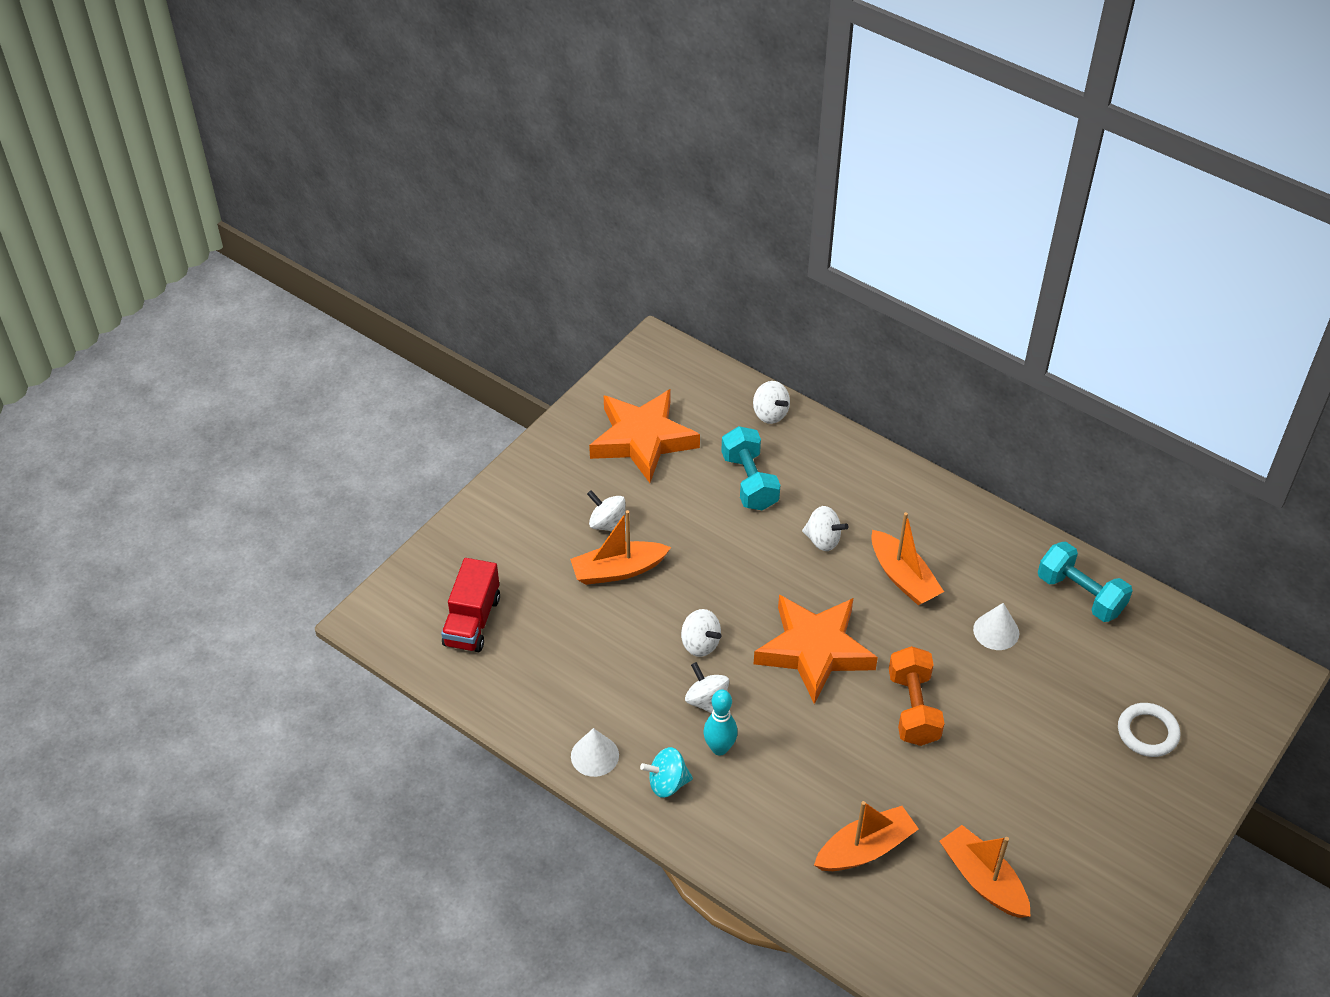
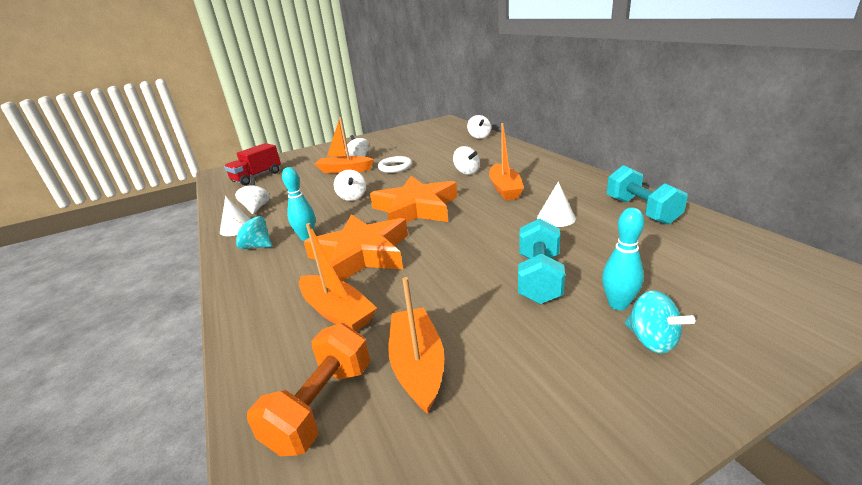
camera: 30 degrees right, 20 degrees down
orange star [589,389,700,483] -> orange star moved to [304,214,408,281]
white spinning top [685,662,729,714] -> white spinning top moved to [235,179,270,214]
turquoise dumbbell [721,426,780,511] -> turquoise dumbbell moved to [518,219,565,304]
orange boat [814,801,919,871] -> orange boat turned 45 degrees clockwise [299,223,377,331]
orange dumbbell [889,646,945,746] -> orange dumbbell moved to [247,323,370,456]
white ring [1118,703,1180,757] -> white ring moved to [378,156,412,173]
none -> turquoise bowling pin [602,207,644,310]
none -> turquoise spinning top [625,290,696,353]

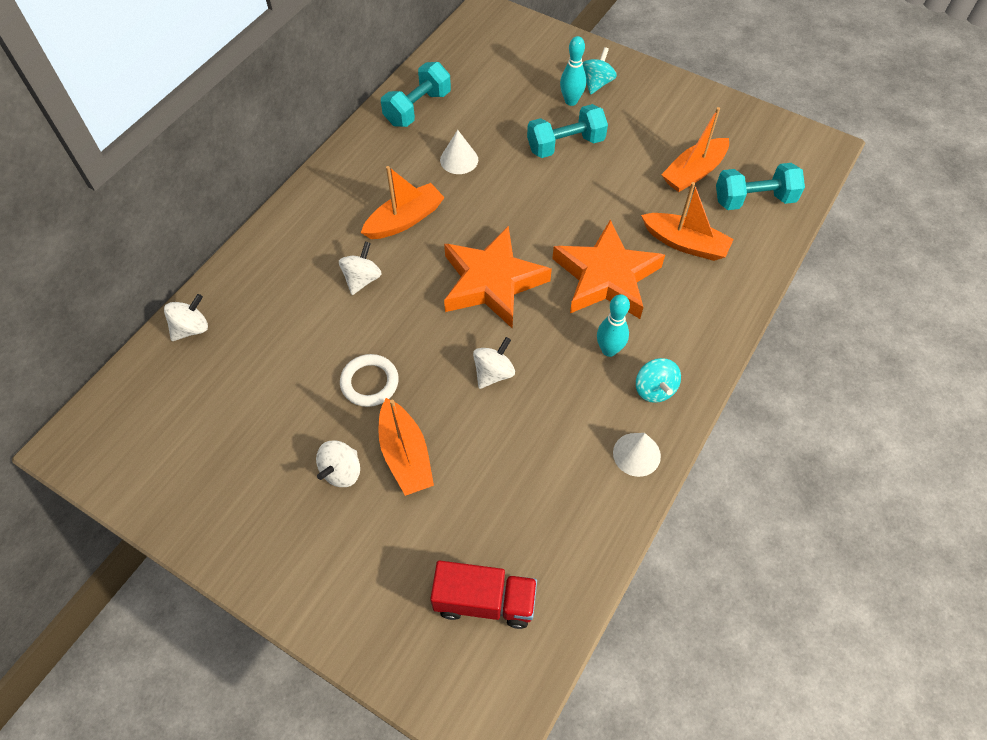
camera: 125 degrees left, 30 degrees up
white spinning top [235,179,270,214] -> none
orange dumbbell [247,323,370,456] -> turquoise dumbbell [716,163,805,210]
orange boat [299,223,377,331] -> orange boat turned 105 degrees clockwise [641,182,734,261]

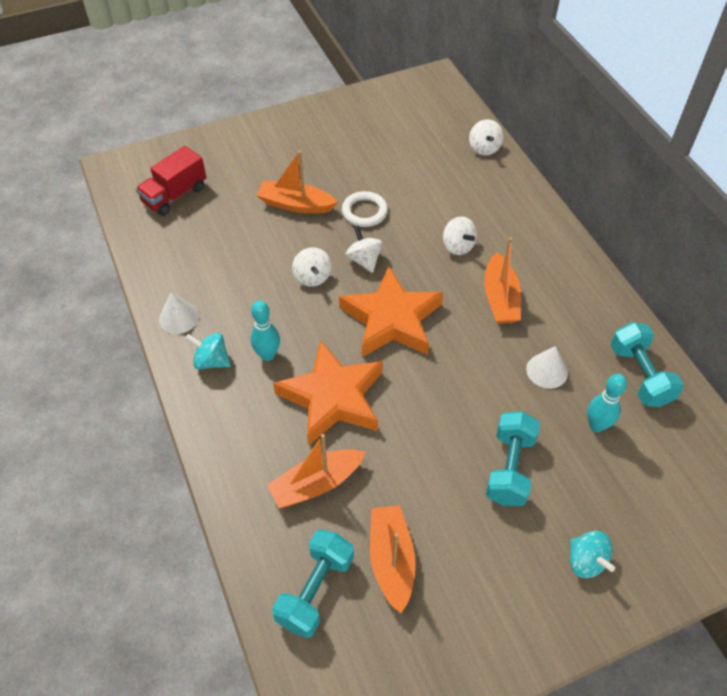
camera: 125 degrees right, 5 degrees down
white spinning top [316,440,360,487] -> white spinning top moved to [346,226,383,273]
turquoise bowling pin [560,36,586,106] -> turquoise bowling pin moved to [587,374,627,432]

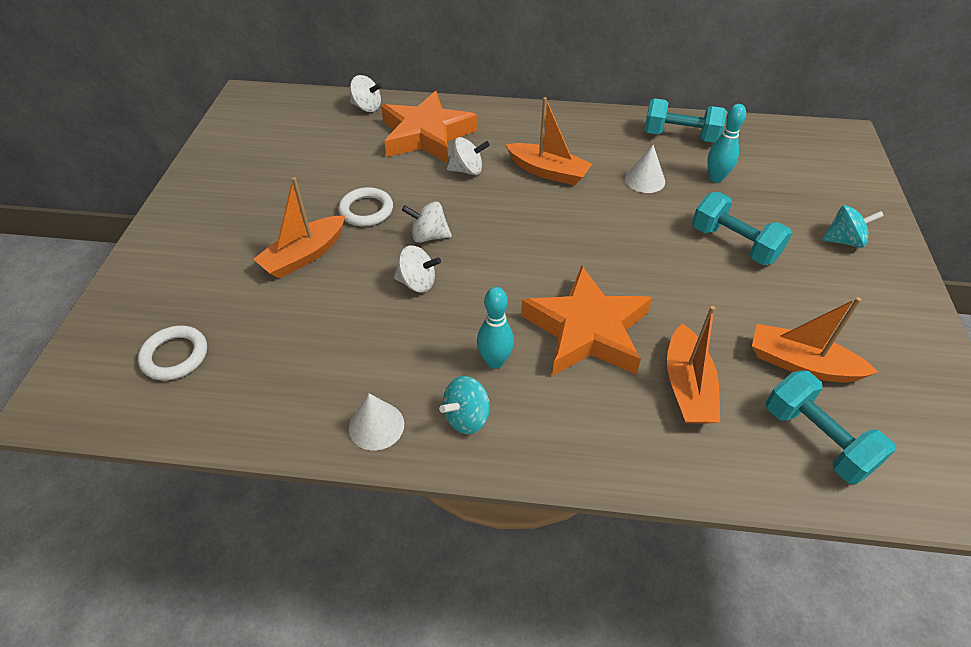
camera: 60 degrees left, 5 degrees down
red truck [136,146,206,216] -> white ring [138,325,207,381]
orange star [339,266,443,357] -> orange star moved to [381,91,478,163]

